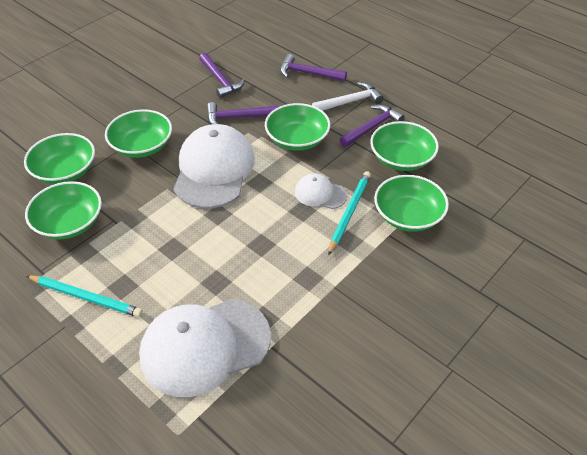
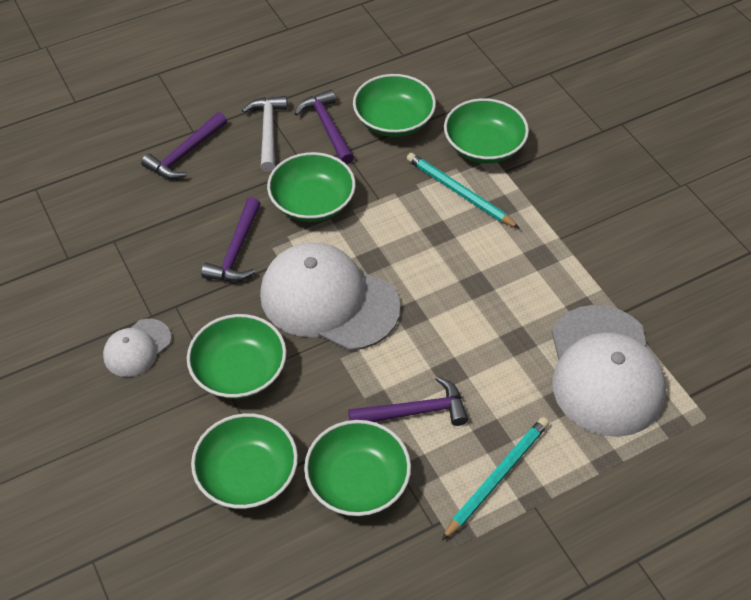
camera: 70 degrees left, 5 degrees up
purple hammer [199,53,245,98] -> purple hammer moved to [348,376,468,426]
white cap [295,173,347,209] -> white cap moved to [103,319,171,377]

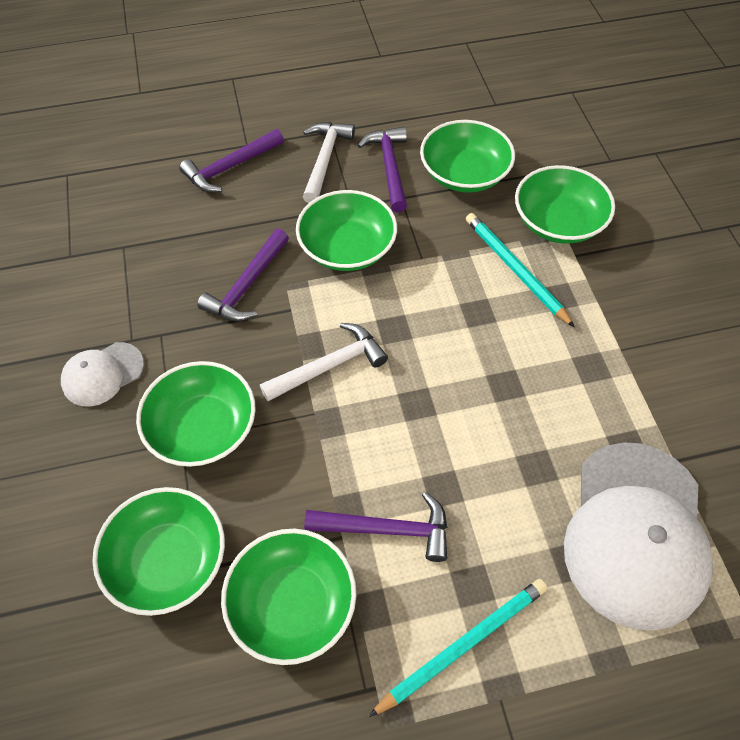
camera: 15 degrees right, 5 degrees up
white cap [260,242,400,351] -> white hammer [260,323,388,401]

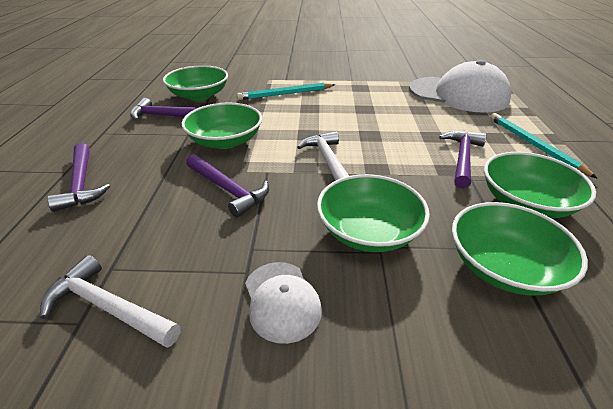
camera: 75 degrees left, 20 degrees down
white hammer [303,122,355,203] -> white hammer moved to [40,255,181,348]
green bowl [515,165,615,244] -> none

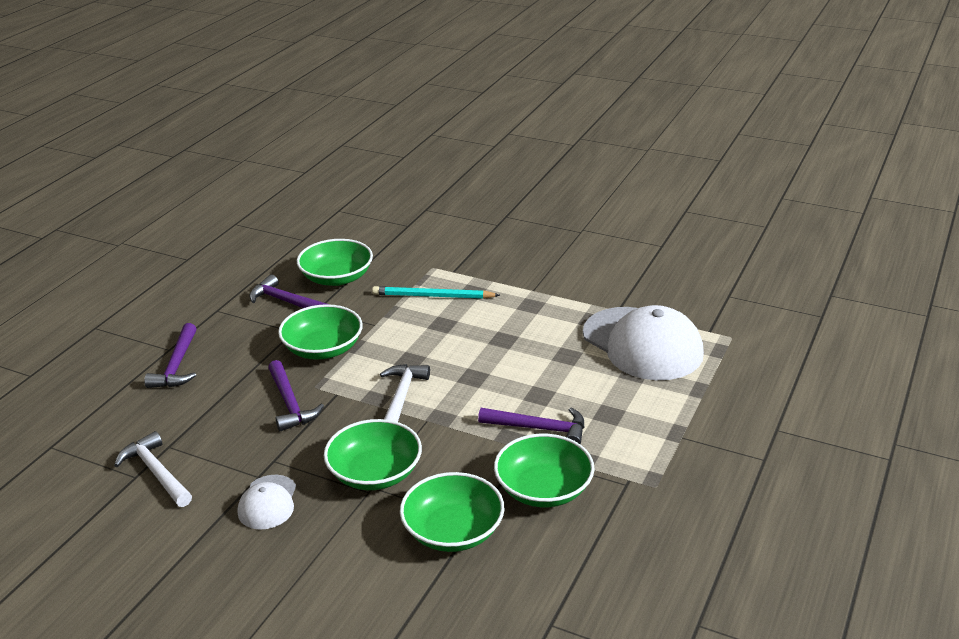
camera: 25 degrees right, 5 degrees down
purple hammer [439,131,487,189] -> purple hammer turned 60 degrees clockwise [478,407,584,444]
turquoise pencil [490,113,598,179] -> none

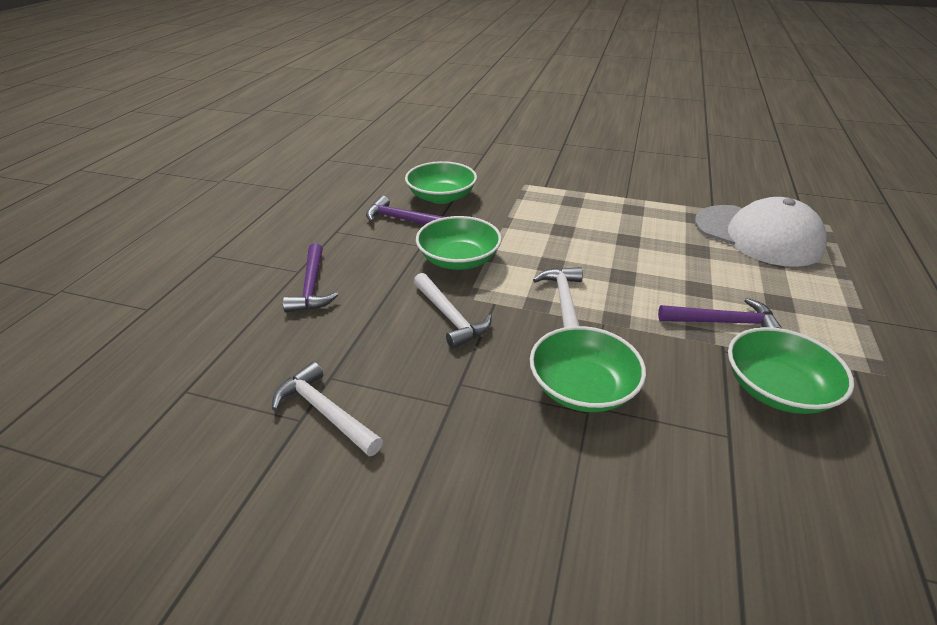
camera: 10 degrees left, 5 degrees up
white cap [238,475,296,530] -> none
purple hammer [268,360,324,431] -> white hammer [414,273,492,349]
turquoise pencil [372,286,500,299] -> none
green bowl [400,472,505,552] -> none

